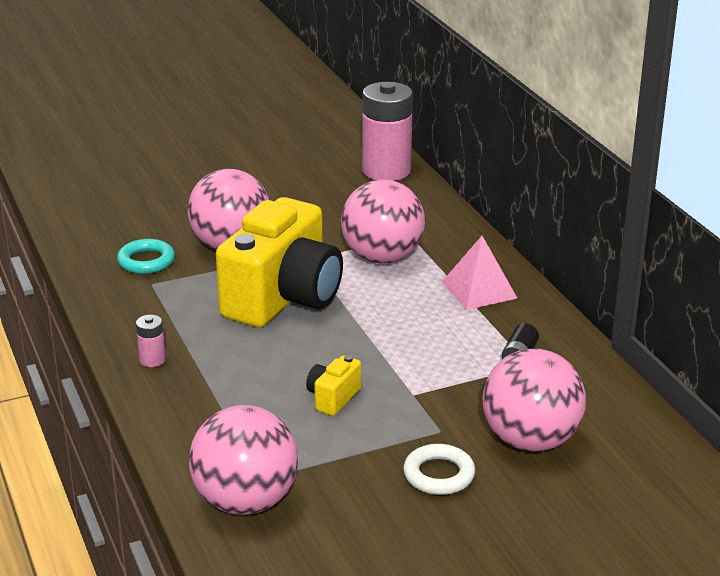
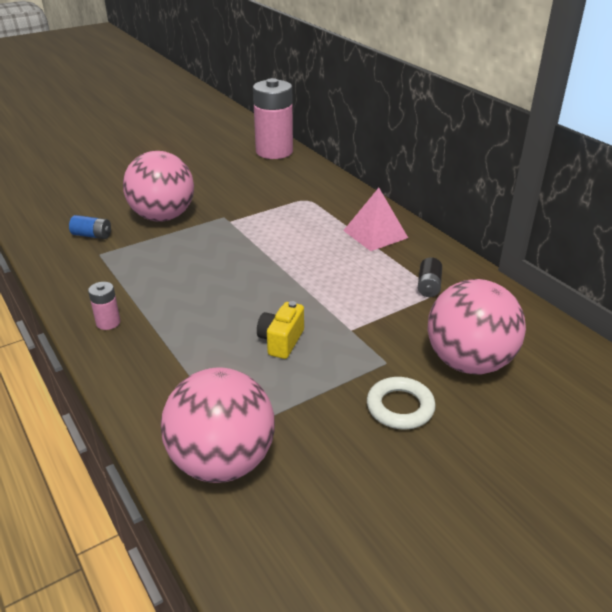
camera: 10 degrees left, 5 degrees up
turquoise ring [117,239,175,274] -> blue battery [69,215,111,239]
yellow camera [216,197,343,327] -> none
pink ball [341,179,425,263] -> none

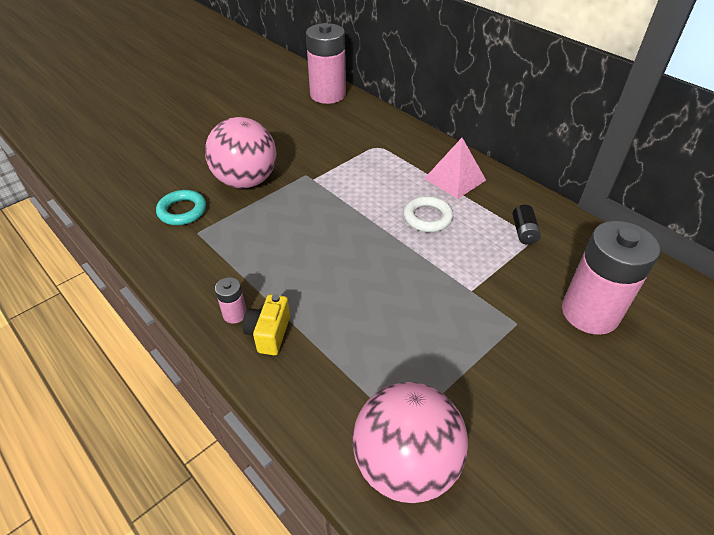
camera: 10 degrees left, 10 degrees up
blue battery [69,215,111,239] -> turquoise ring [156,190,206,225]
yellow camera [257,301,304,359] -> yellow camera moved to [242,294,290,355]
white ring [367,377,436,430] -> white ring moved to [403,196,453,232]
pink ball [427,279,526,374] -> pink battery [562,221,660,335]

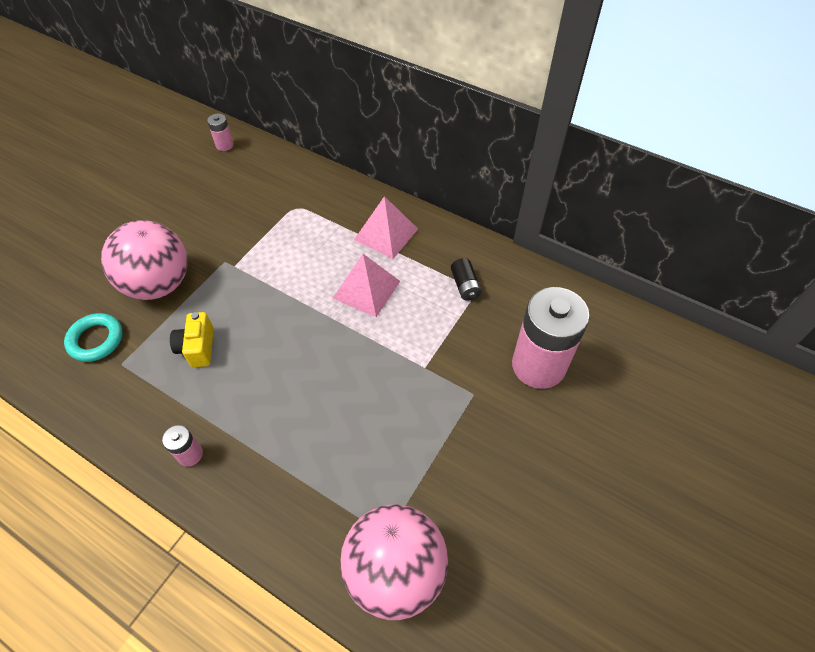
camera: 15 degrees left, 10 degrees up
yellow camera [242,294,290,355] -> yellow camera moved to [170,312,214,367]
pink battery [306,23,346,104] -> pink battery [207,114,234,151], size x0.43
white ring [403,196,453,232] -> pink pyramid [333,254,400,317]

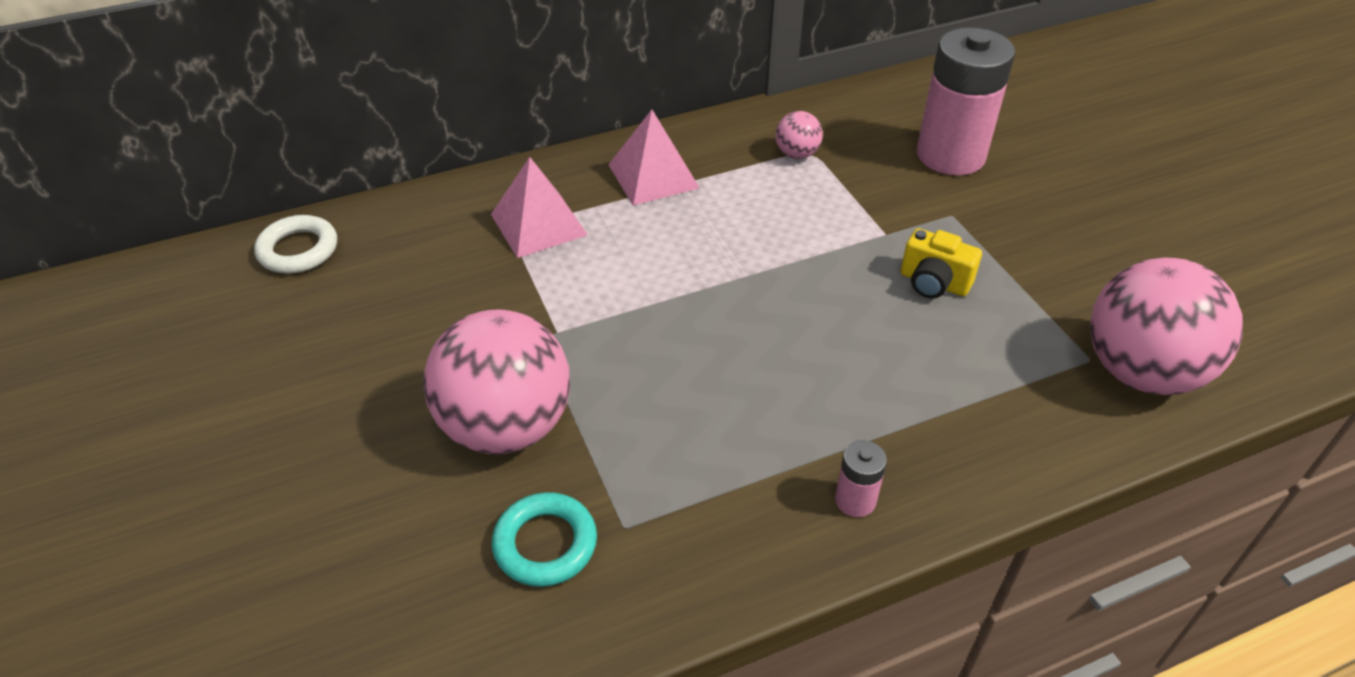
camera: 55 degrees left, 10 degrees down
yellow camera [170,312,214,367] -> yellow camera moved to [901,228,982,299]
pink battery [207,114,234,151] -> white ring [254,215,337,274]
pink pyramid [333,254,400,317] -> pink pyramid moved to [491,157,588,258]
black battery [451,258,482,301] -> pink ball [776,111,823,159]

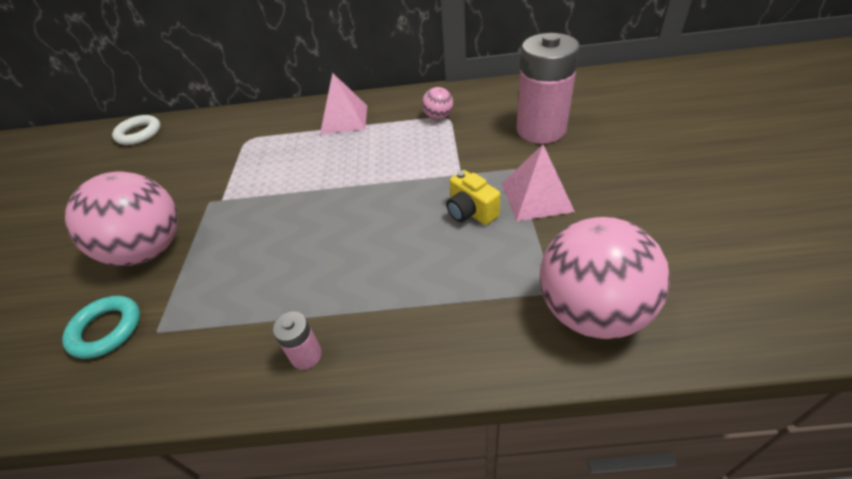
camera: 25 degrees right, 0 degrees up
pink pyramid [491,157,588,258] -> pink pyramid moved to [502,144,575,221]

